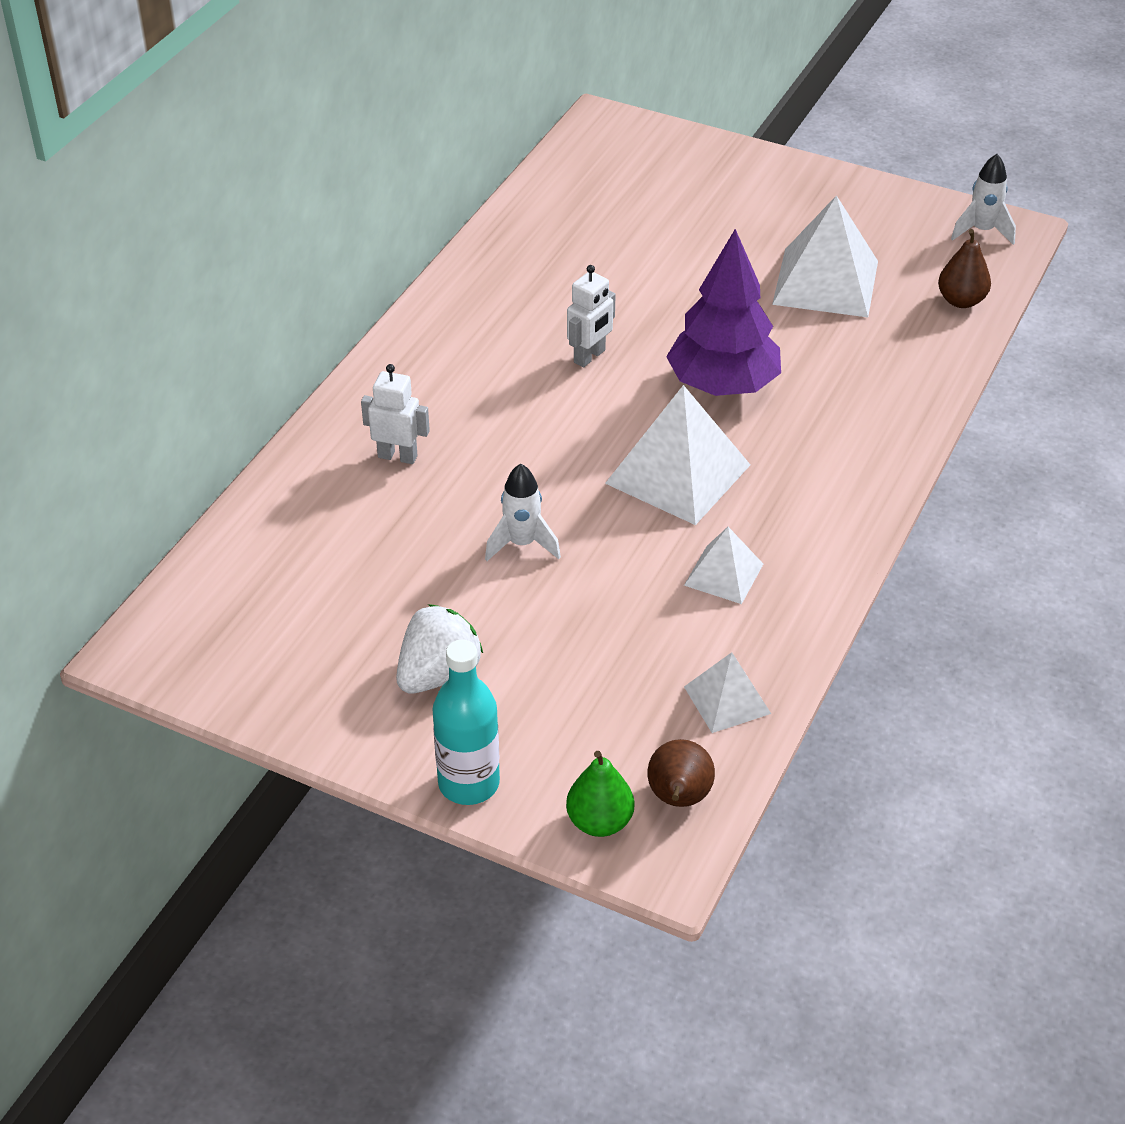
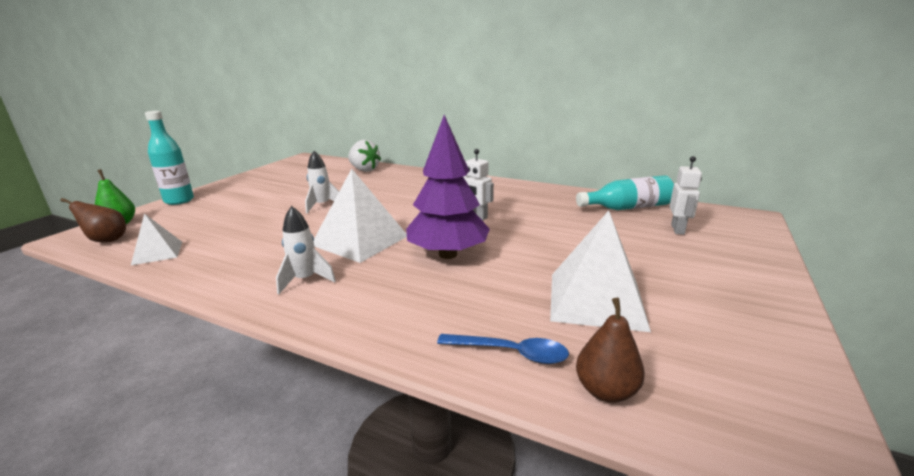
camera: 90 degrees right, 20 degrees down
white robot [361,364,430,464] -> white robot moved to [670,156,702,235]
white strawberry [396,604,483,694] -> white strawberry moved to [348,140,381,172]
white pyramid [684,527,763,604] -> none
white rocket [951,154,1016,245] -> white rocket moved to [276,206,336,294]
none -> blue spoon [437,334,569,364]
none -> turquoise bottle [576,175,674,210]

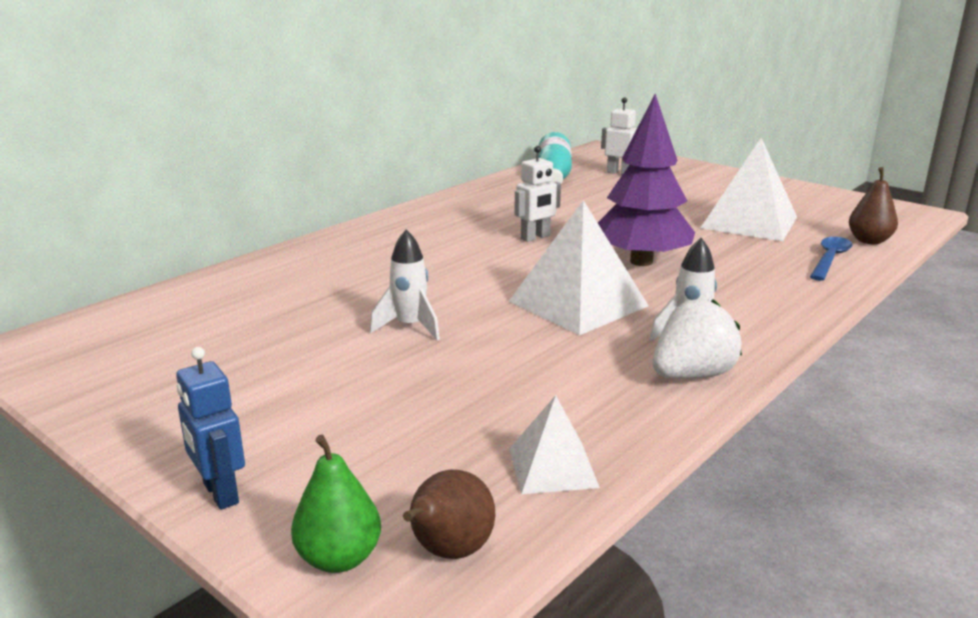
camera: 75 degrees left, 0 degrees up
turquoise bottle [145,111,194,205] -> blue robot [176,347,245,510]
white strawberry [348,140,381,172] -> white strawberry moved to [653,299,742,379]

